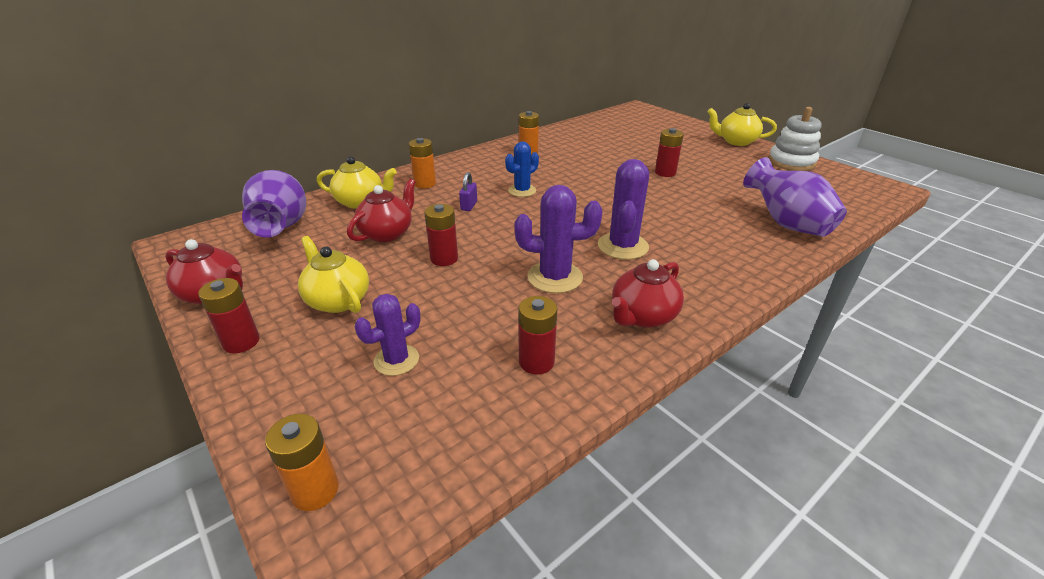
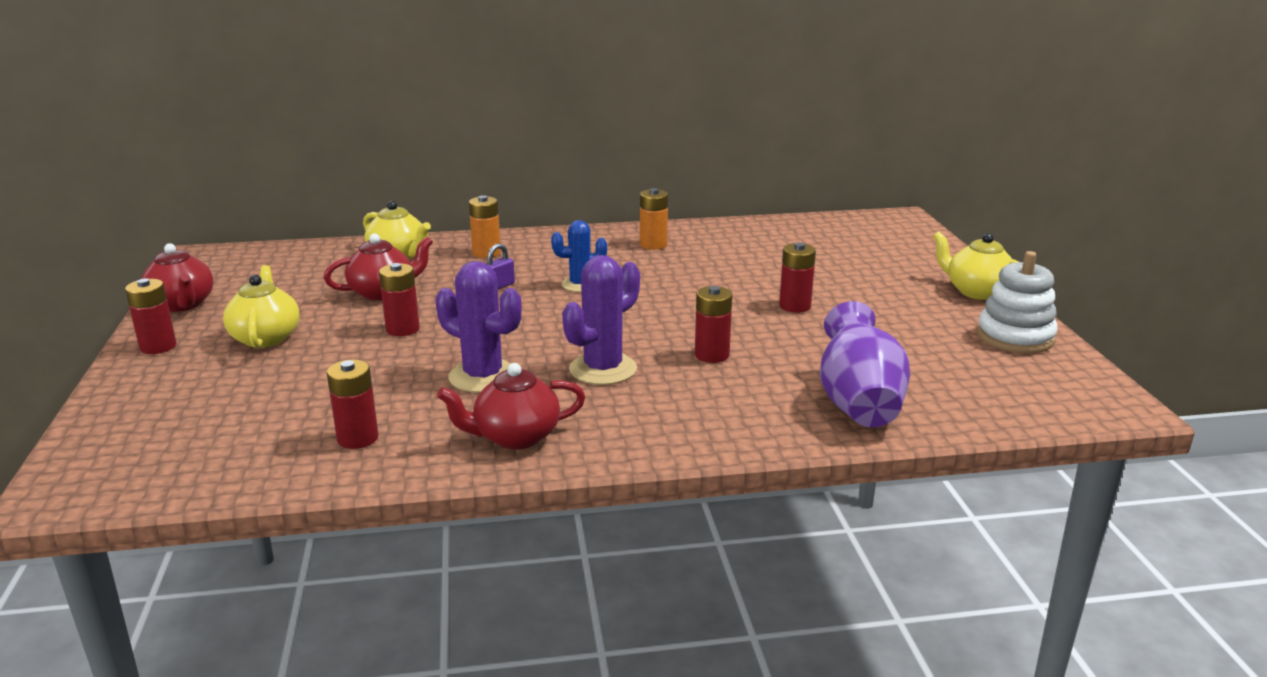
camera: 30 degrees right, 10 degrees down
purple vase [242,170,306,238] -> none
orange battery [265,414,339,511] -> none
purple cactus [355,294,420,376] -> none
none -> red battery [695,286,732,363]

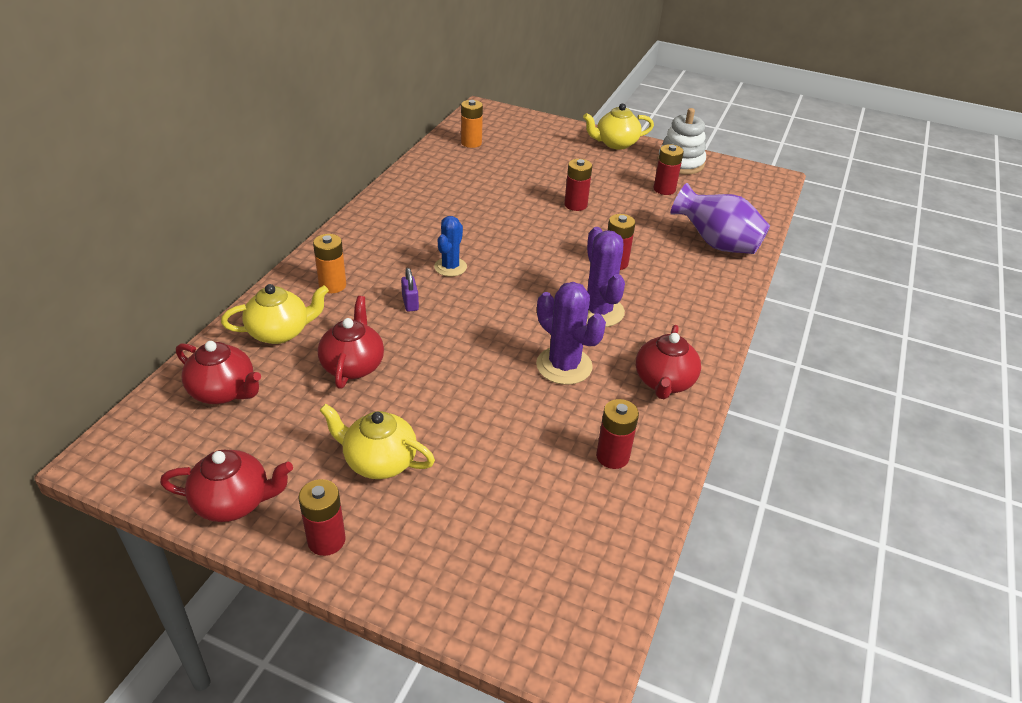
camera: 60 degrees left, 15 degrees up
red battery [379,263,420,336] -> red battery moved to [653,144,684,195]
purple cactus [436,261,521,393] -> purple cactus turned 75 degrees clockwise [536,282,606,385]
orange battery [640,188,668,250] -> orange battery moved to [461,100,483,148]
none -> red teapot [176,341,261,404]

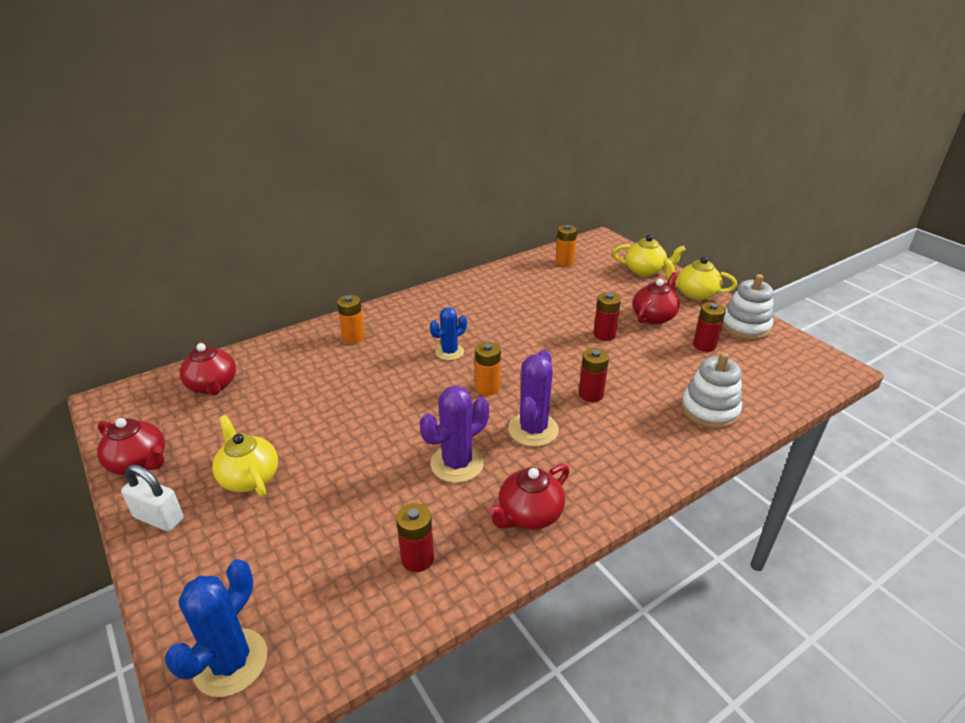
camera: 35 degrees right, 5 degrees down
yellow teapot [221,284,329,344] -> yellow teapot moved to [613,235,686,276]
red battery [299,479,345,556] -> white padlock [121,465,184,531]
red teapot [318,296,384,389] -> red teapot moved to [633,272,680,324]
purple padlock [401,268,419,312] -> none
purple cactus [536,282,606,385] -> purple cactus turned 60 degrees clockwise [420,385,489,483]
purple vase [670,183,770,254] -> white stacking toy [681,352,742,429]
none -> blue cactus [165,559,267,697]
none -> orange battery [475,342,501,395]

